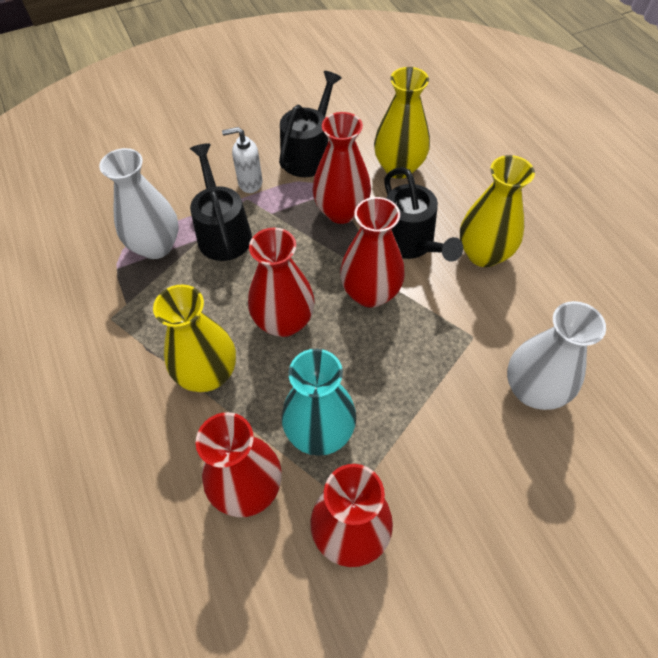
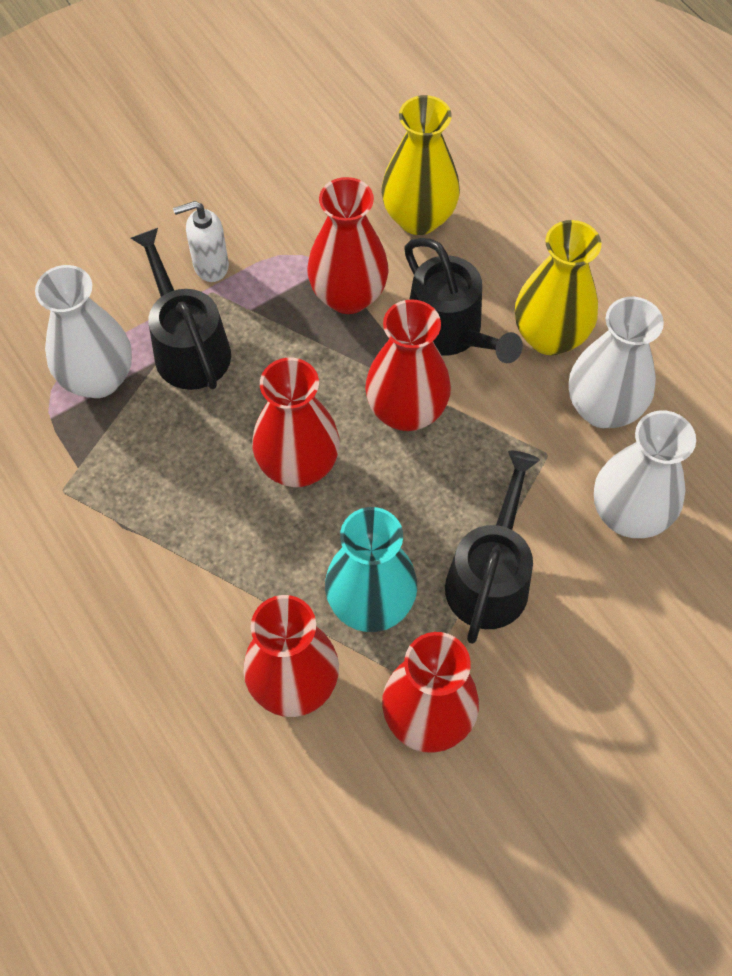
camera: 10 degrees left, 5 degrees up
yellow vase [153,284,236,392] -> none
black watering can [279,71,342,177] -> black watering can moved to [445,451,540,644]
none -> white vase [569,297,664,428]

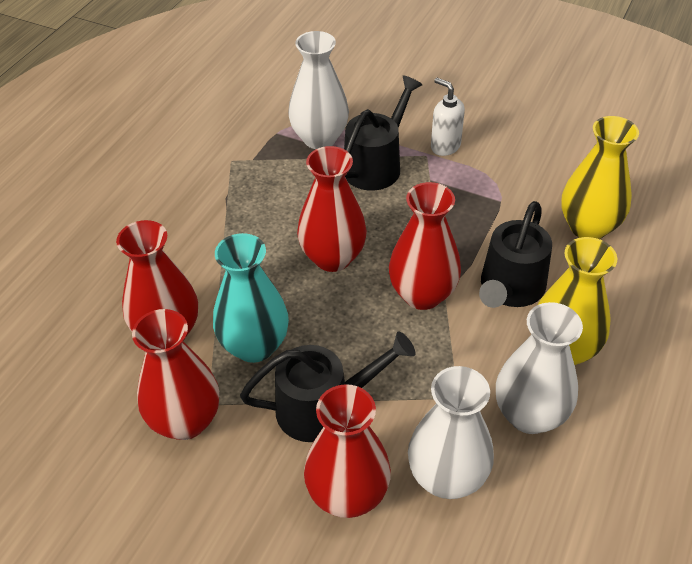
camera: 60 degrees right, 15 degrees down
red vase [307,177,389,314] -> red vase moved to [304,384,391,518]

